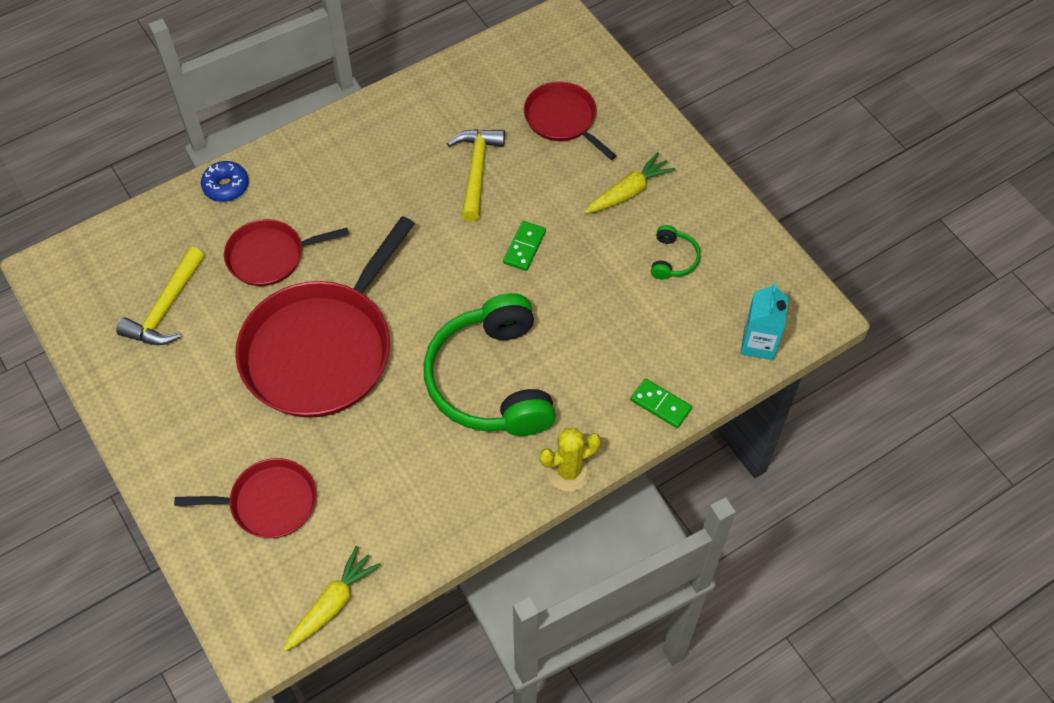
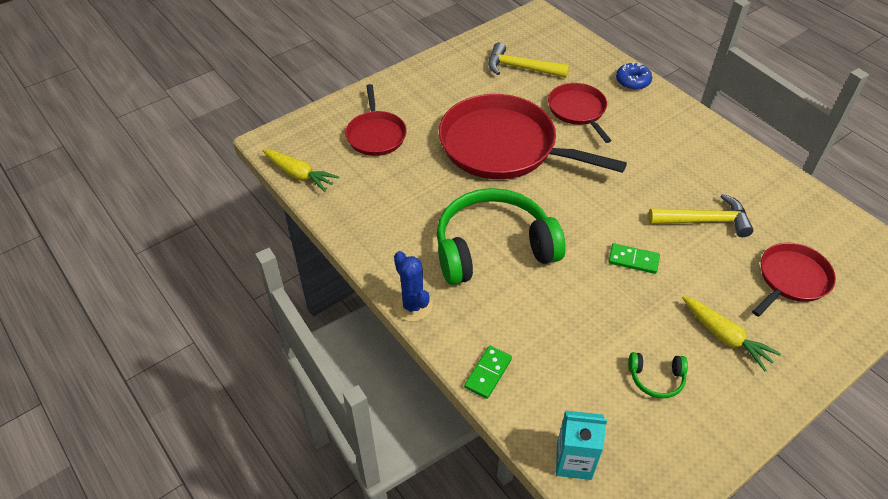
camera: 85 degrees right, 10 degrees down
yellow cactus [540,428,601,492] -> blue cactus [394,251,432,322]

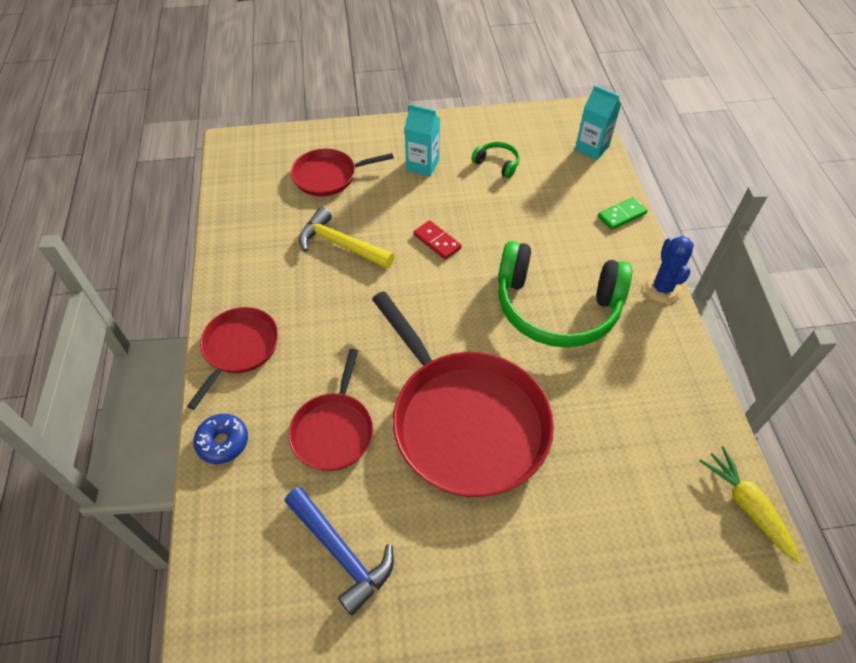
camera: 150 degrees left, 5 degrees up
red pan [345,84,407,156] -> red pan moved to [187,307,279,410]
yellow hammer [488,42,569,78] -> blue hammer [284,487,394,616]
green domino [608,243,660,274] -> red domino [413,220,462,260]
yellow carrot [682,296,781,371] -> turquoise carton [404,104,440,176]

